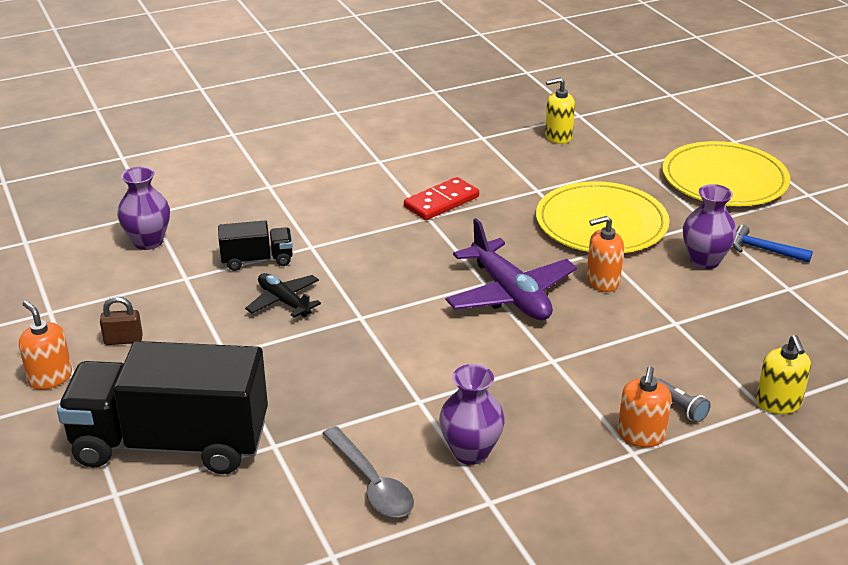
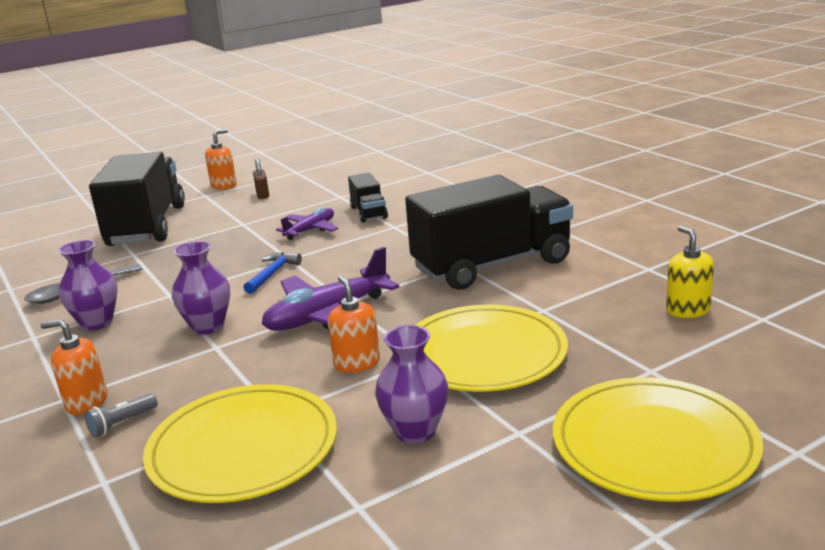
camera: 85 degrees right, 10 degrees down
purple vase [117,167,170,250] -> purple vase moved to [172,241,230,335]
black plane [245,273,321,318] -> purple plane [276,208,338,240]
red domino [404,177,479,220] -> black truck [405,175,573,290]
blue hammer [733,225,813,263] -> blue hammer moved to [244,252,302,294]
yellow soap dispenser [756,335,811,414] -> none
none -> yellow plate [143,384,337,503]

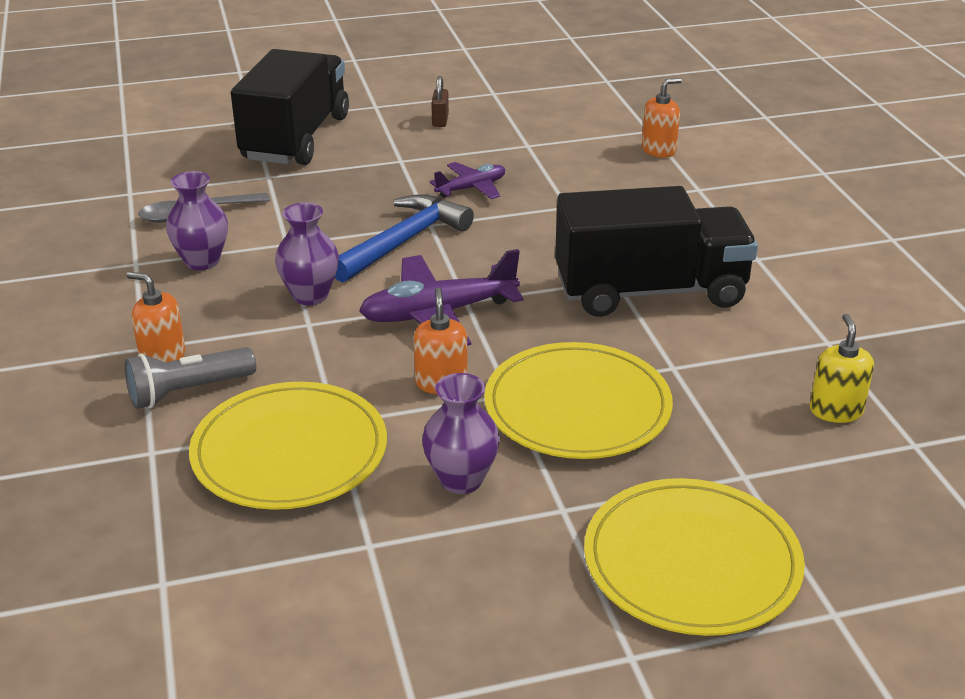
camera: 15 degrees right, 10 degrees up
grey flashlight [85,393,158,437] -> grey flashlight [124,347,256,409], size x1.77
orange soap dispenser [205,129,237,190] -> orange soap dispenser moved to [642,78,682,158]
blue hammer [244,252,302,294] -> blue hammer [335,194,474,282], size x1.82
black truck [348,173,388,223] -> none

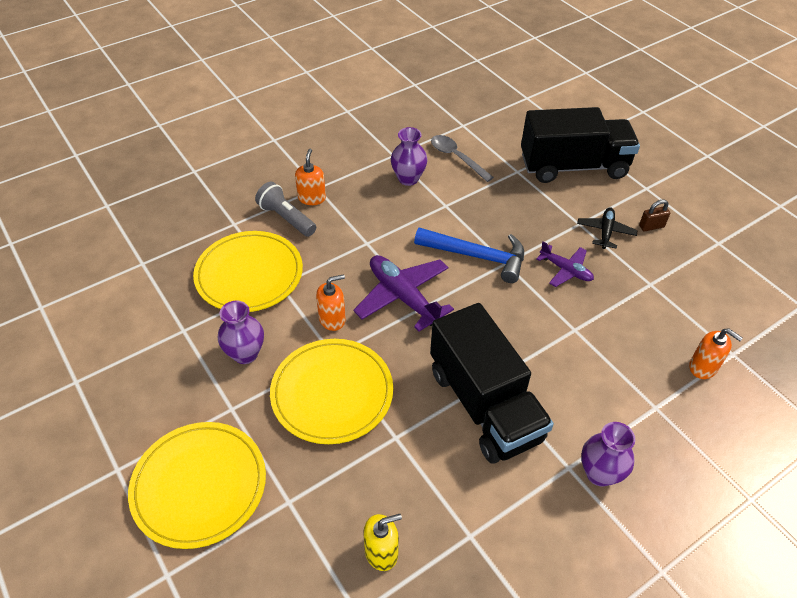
camera: 70 degrees right, 15 degrees up
purple vase [275,202,339,305] -> purple vase moved to [581,422,635,487]
none -> black plane [577,207,638,249]

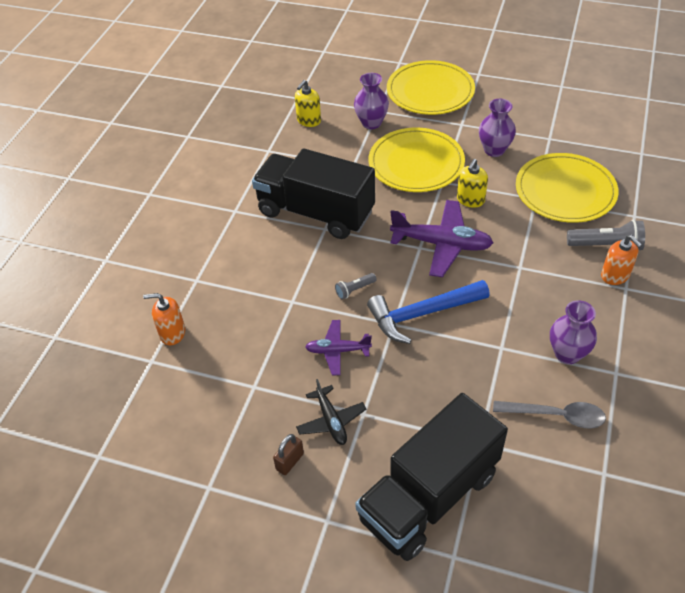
camera: 145 degrees right, 0 degrees up
orange soap dispenser [316,274,346,331] -> yellow soap dispenser [457,159,488,208]
purple vase [581,422,635,487] -> purple vase moved to [354,73,389,129]
none -> grey flashlight [335,273,377,299]

